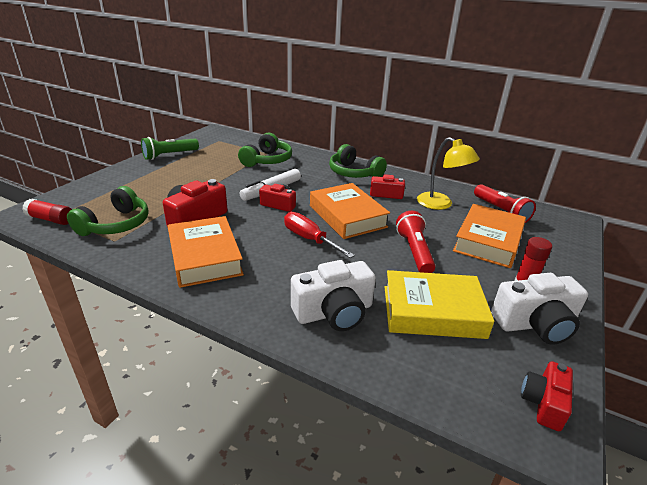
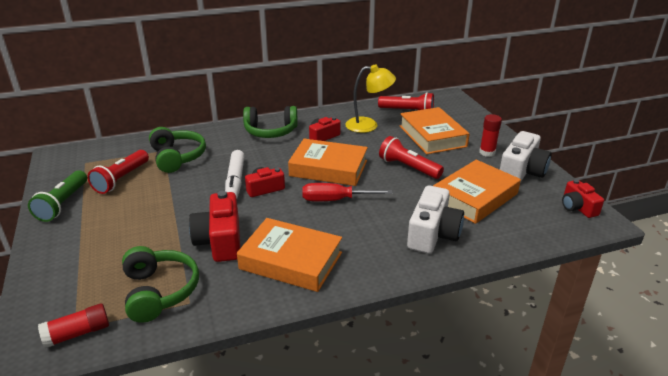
camera: 45 degrees left, 0 degrees up
yellow book [385,270,494,339] -> orange book [433,160,521,224]
none -> red flashlight [87,150,149,194]

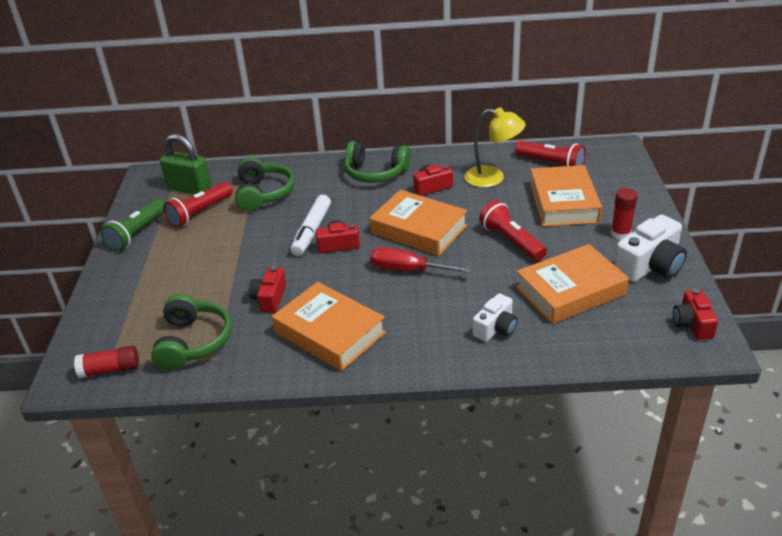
camera: 20 degrees right, 5 degrees up
red camera [189,191,240,262] -> red camera [249,266,286,313], size x0.61
white camera [407,185,464,254] -> white camera [473,293,518,342], size x0.61
none -> green padlock [160,134,211,194]

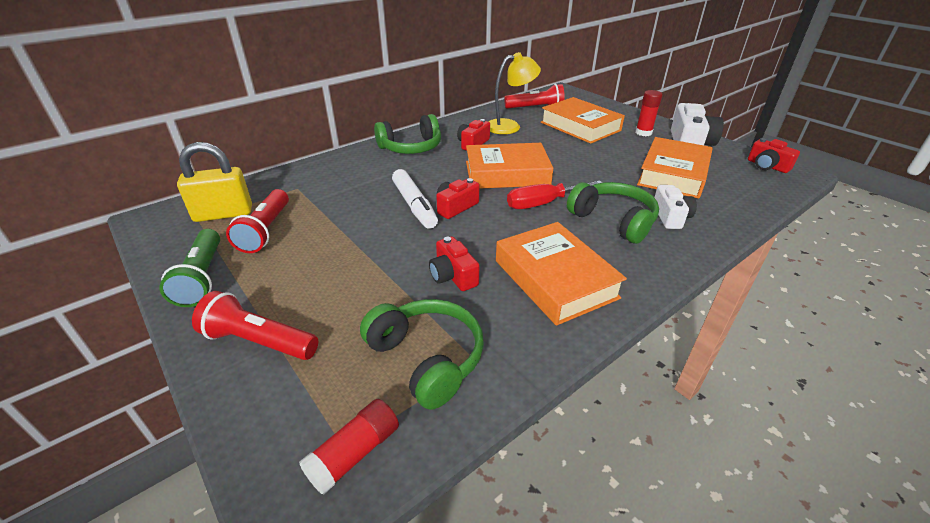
camera: 40 degrees left, 0 degrees up
green padlock [160,134,211,194] -> yellow padlock [177,142,252,222]
green headphones [235,157,295,212] -> green headphones moved to [567,182,659,244]
orange book [272,282,386,371] -> orange book turned 60 degrees clockwise [496,222,627,326]
red flashlight [479,200,547,261] -> red flashlight moved to [192,291,318,360]

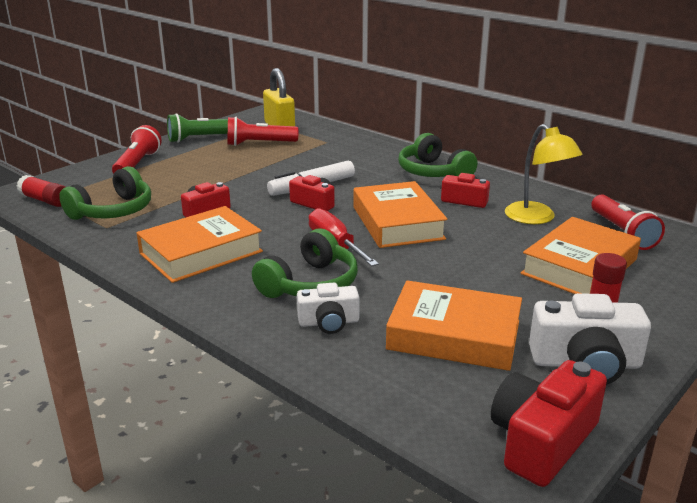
camera: 80 degrees right, 10 degrees down
red camera [748,138,800,173] -> red camera [491,360,607,487], size x1.63

